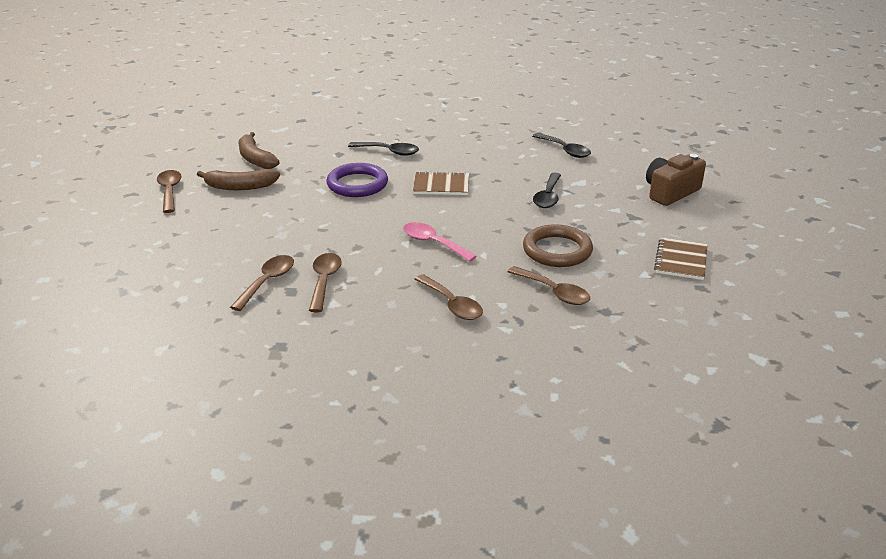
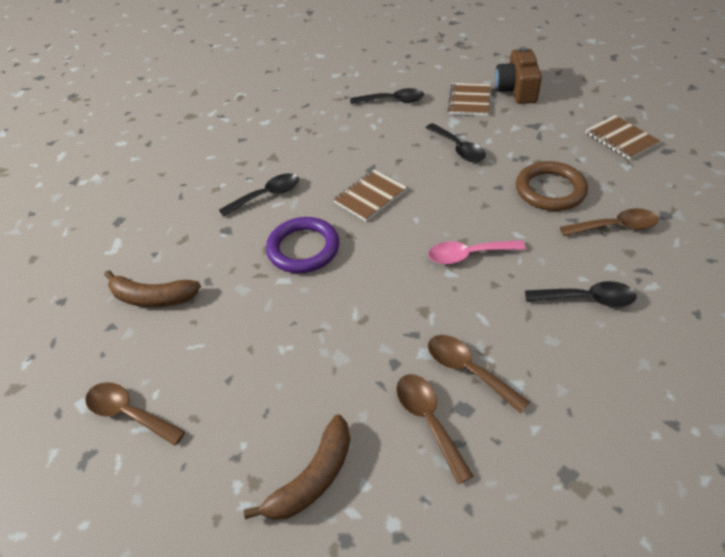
camera: 45 degrees left, 15 degrees up
brown banana [197,169,280,190] -> brown banana moved to [244,414,350,520]
brown spoon [414,274,483,320] -> black spoon [525,281,636,307]
none -> brown notebook [448,83,490,116]

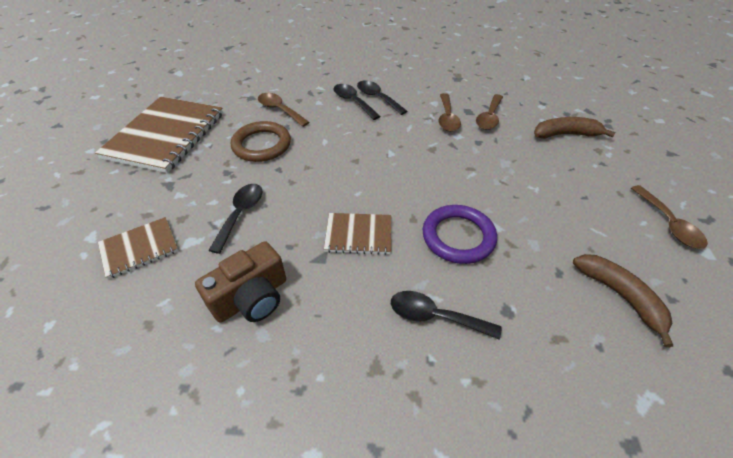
camera: 135 degrees left, 0 degrees up
black spoon [350,88,424,104] -> black spoon moved to [357,81,407,115]
pink spoon [428,240,526,264] -> none
brown camera [495,47,542,104] -> brown camera moved to [195,241,286,322]
brown notebook [585,115,660,160] -> brown notebook [95,97,223,173], size x1.99

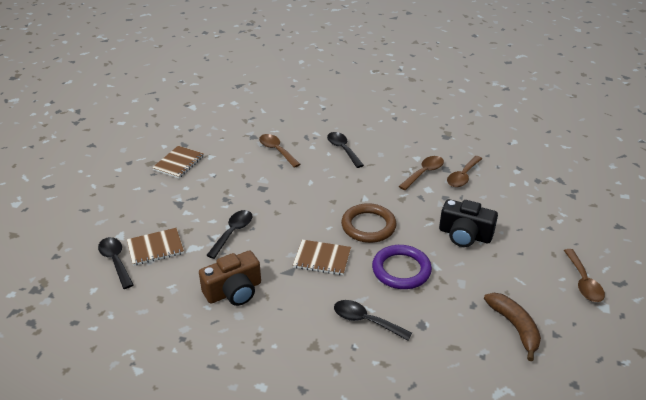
camera: 10 degrees right, 10 degrees down
brown notebook [95,97,223,173] -> brown notebook [152,146,204,178], size x0.50
brown ring [231,121,291,162] -> brown ring moved to [341,203,397,243]
black spoon [357,81,407,115] -> black spoon moved to [98,237,134,289]
brown spoon [439,93,461,132] -> brown spoon turned 150 degrees counterclockwise [399,156,444,190]
brown banana [534,117,615,139] -> none
none -> black camera [439,199,498,247]

